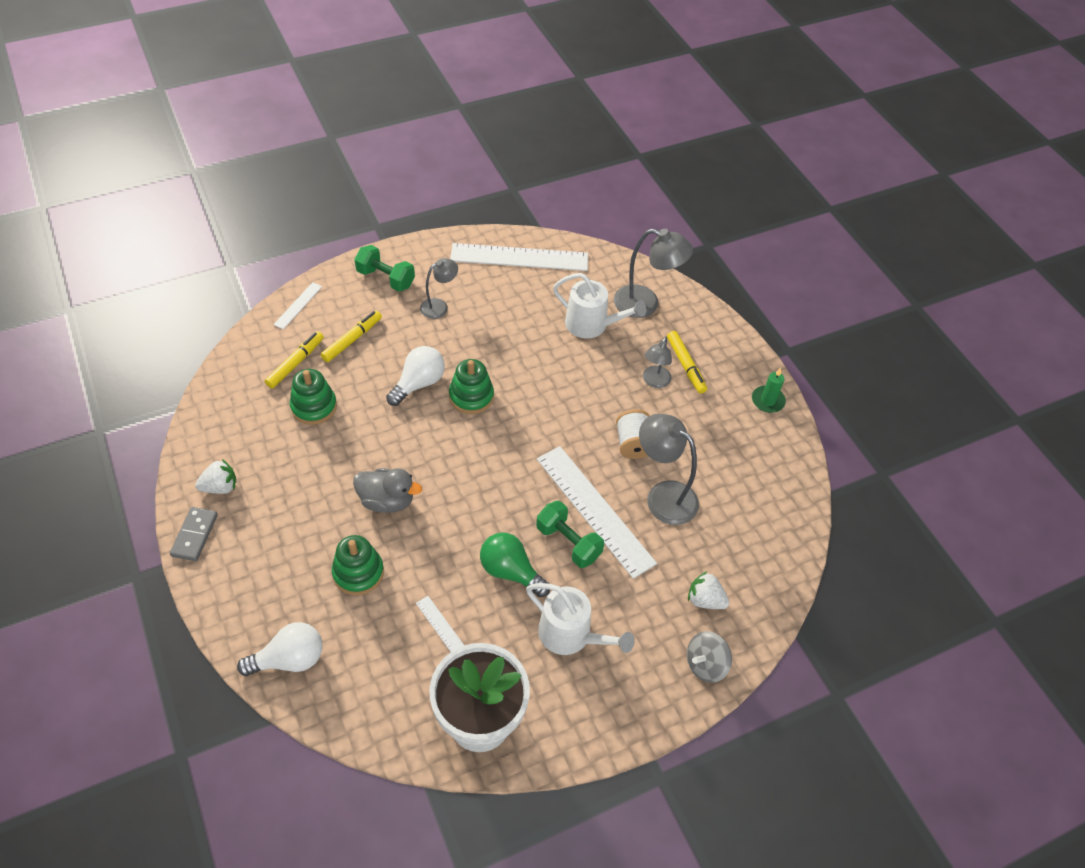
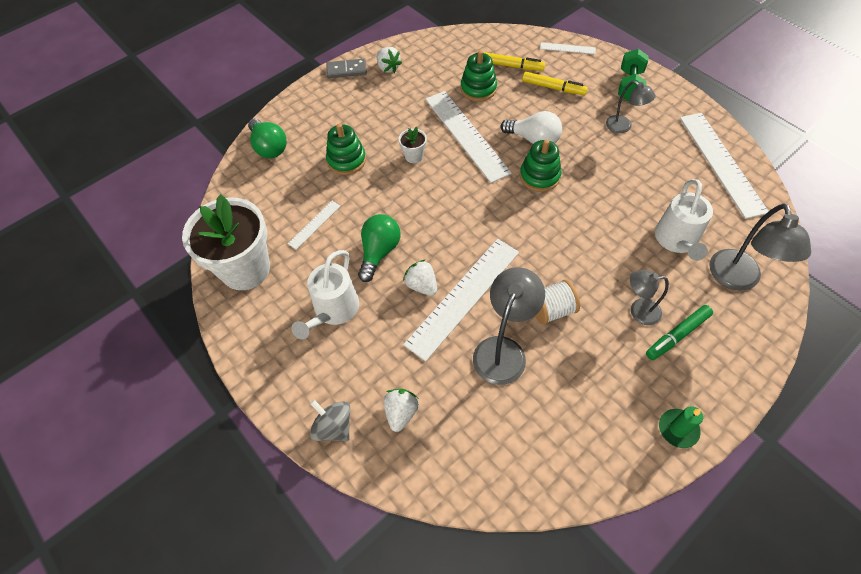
camera: 80 degrees right, 5 degrees up
white light bulb [237,622,322,676] -> green light bulb [248,119,287,158]
grey duck [353,468,422,513] -> white flower pot [399,127,427,163]
green dumbbell [536,501,604,568] -> white strawberry [403,259,437,296]
yellow marker [667,331,707,394] -> green marker [646,305,713,360]
none -> white ruler [425,91,512,183]

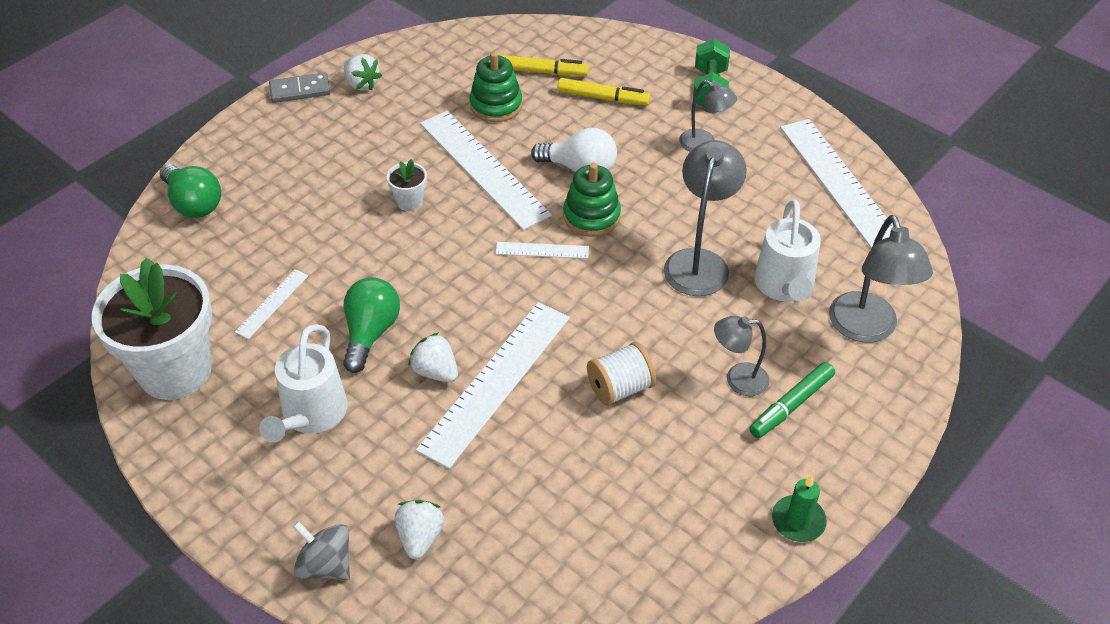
camera: 10 degrees left, 10 degrees down
green stacking toy [326,123,366,175] -> none
grey lamp [473,267,545,385] -> grey lamp moved to [664,140,747,296]
white ruler [540,42,596,54] -> white ruler moved to [495,242,589,259]

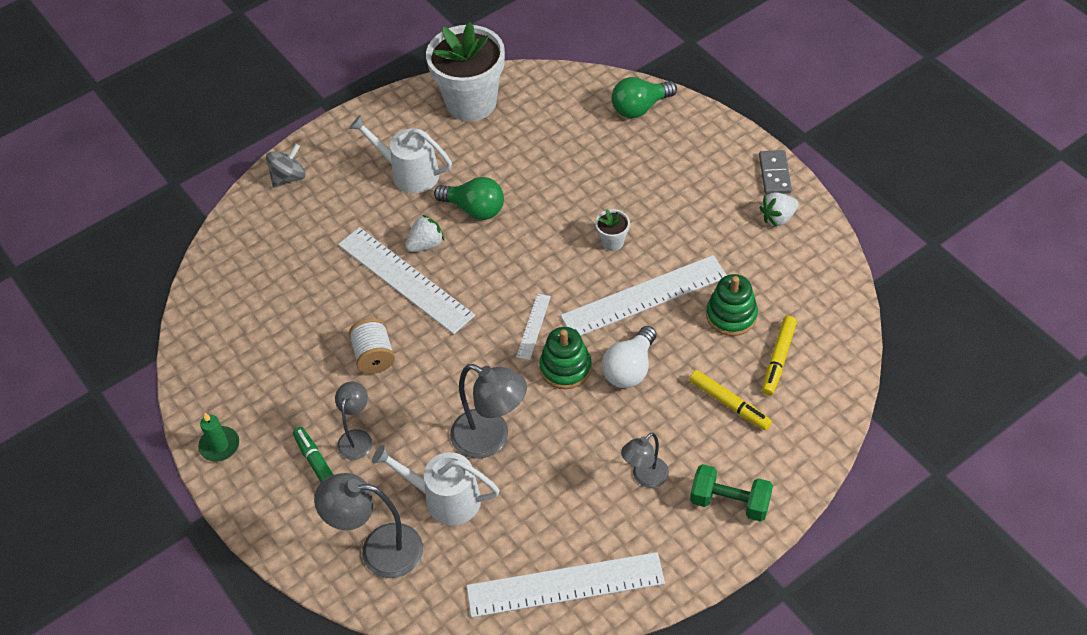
camera: 105 degrees right, 5 degrees up
white ruler [235,269,308,339] -> none
white strawberry [395,500,444,559] -> none
yellow marker [558,78,650,105] -> yellow marker turned 75 degrees counterclockwise [689,370,772,430]

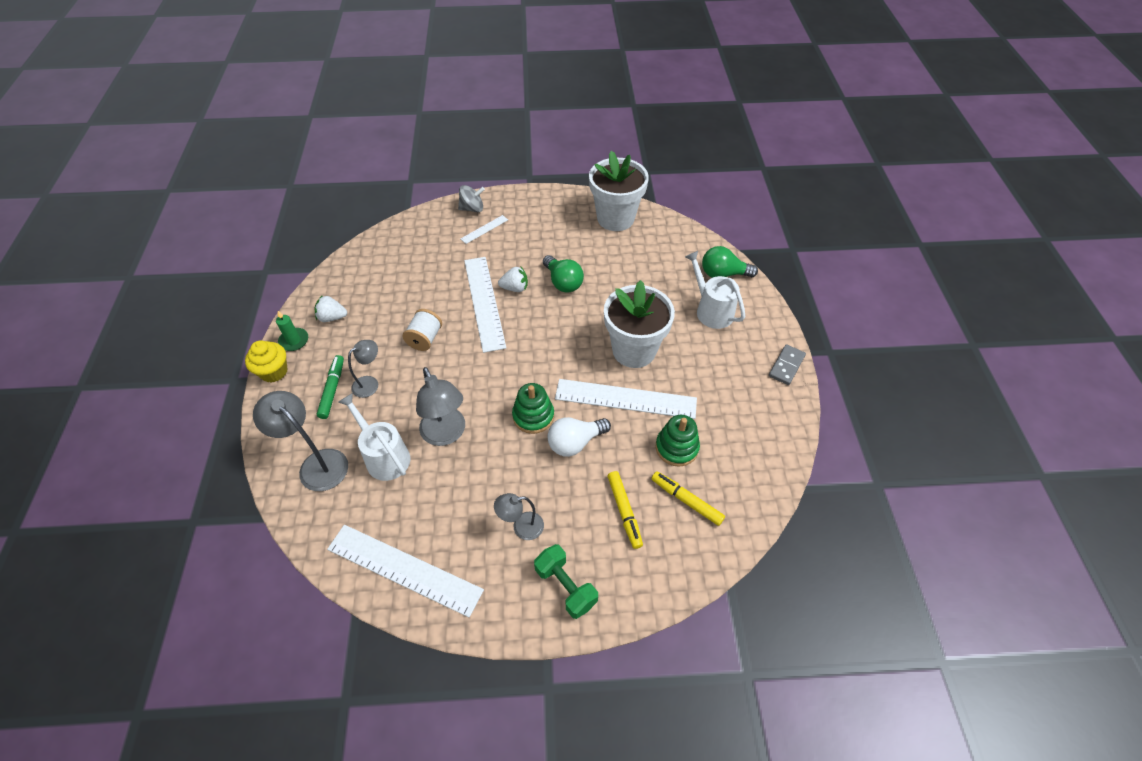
camera: 30 degrees right, 0 degrees up
white watering can [349,115,452,193] -> white watering can moved to [685,251,745,329]
white ruler [516,293,551,360] -> white ruler moved to [461,215,508,244]
white flower pot [595,209,630,251] -> white flower pot [604,280,675,368], size x2.43
white strawberry [760,192,799,227] -> white strawberry moved to [315,295,347,322]
yellow marker [762,316,797,396] -> yellow marker turned 75 degrees clockwise [651,471,725,526]
none -> yellow cupcake [245,340,288,382]

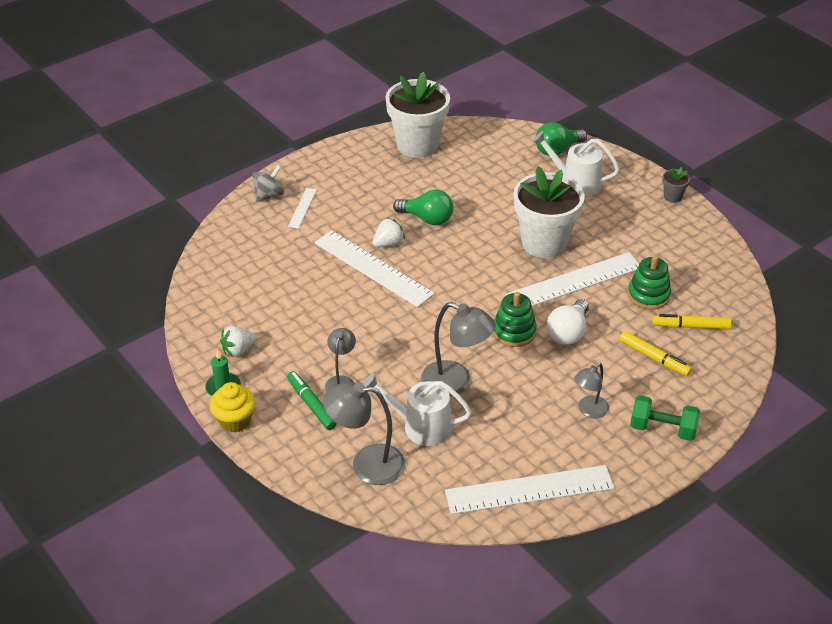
camera: 35 degrees left, 10 degrees down
white spool [403,309,442,351] -> none
grey domino [769,344,806,385] -> grey flower pot [662,167,690,203]

